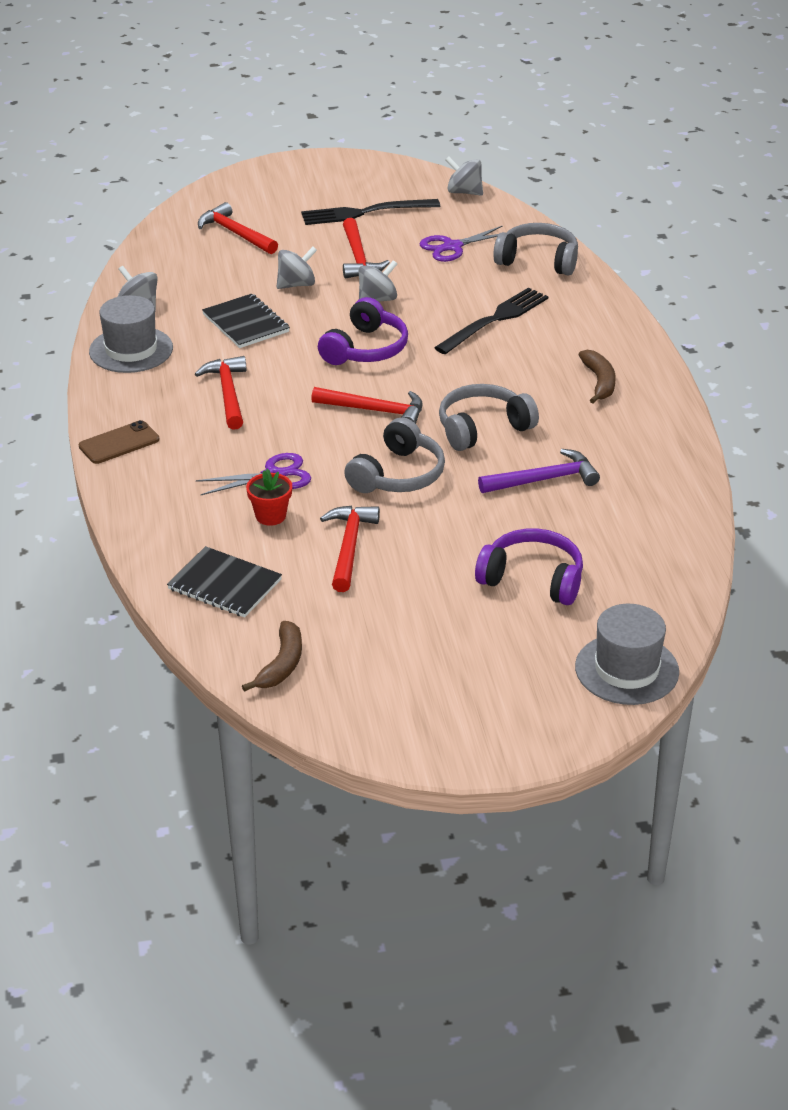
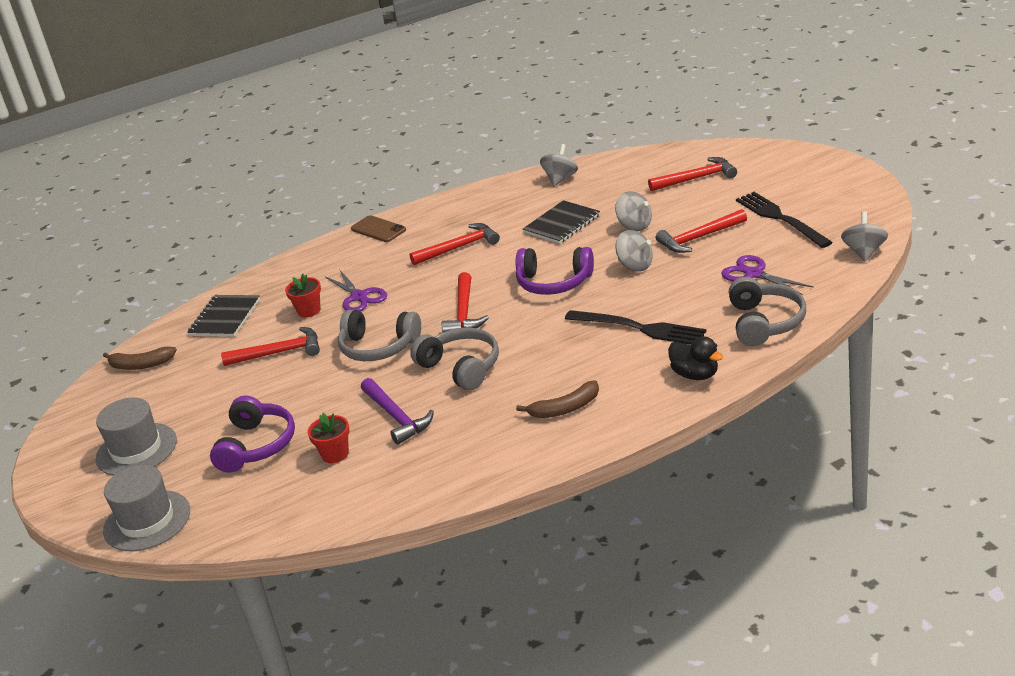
camera: 80 degrees right, 5 degrees down
grey hat [89,295,173,373] -> grey hat moved to [96,397,177,476]
red hammer [198,202,278,254] -> red hammer turned 45 degrees clockwise [648,157,737,191]
none -> red flower pot [307,413,350,463]
none -> black duck [668,336,723,380]

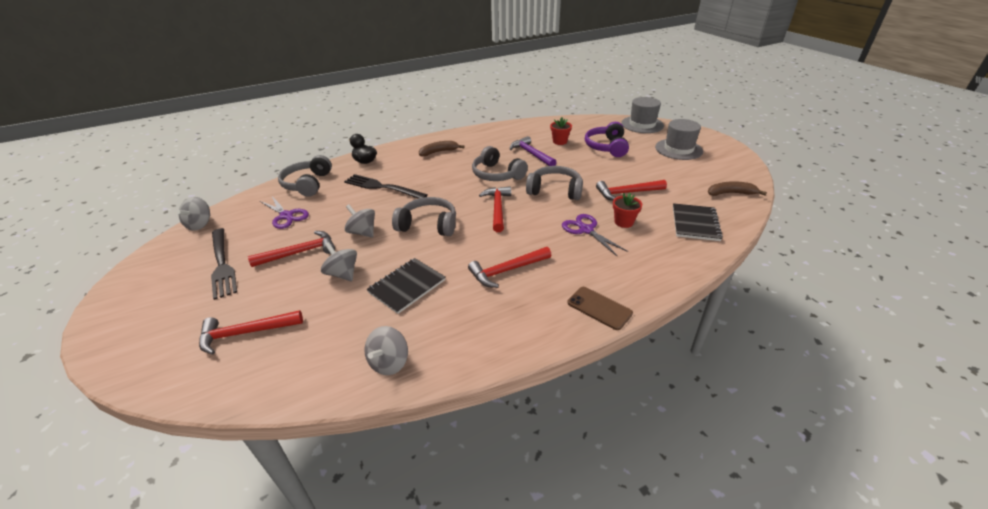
camera: 175 degrees right, 5 degrees up
purple headphones [516,247,594,295] -> grey headphones [392,197,456,236]

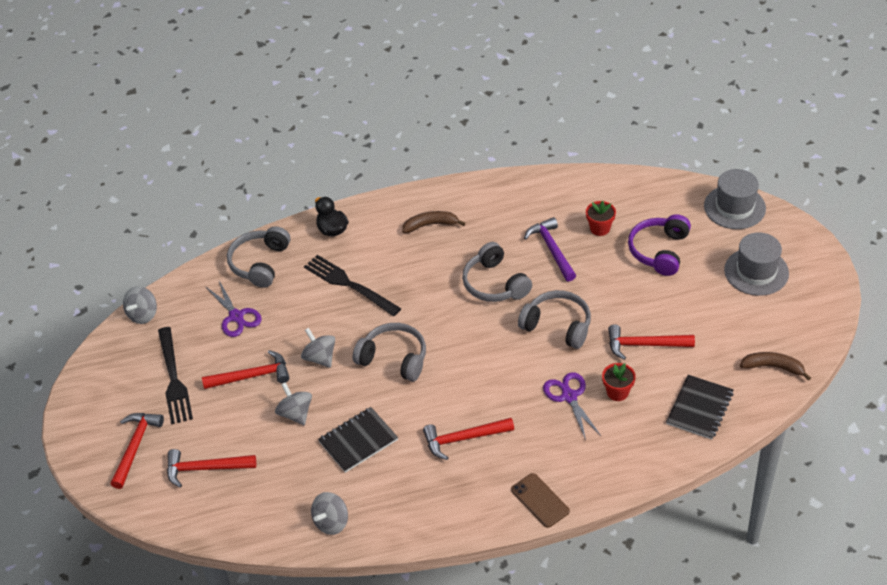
camera: 15 degrees right, 10 degrees up
red hammer [479,186,511,232] -> red hammer moved to [111,413,164,489]

